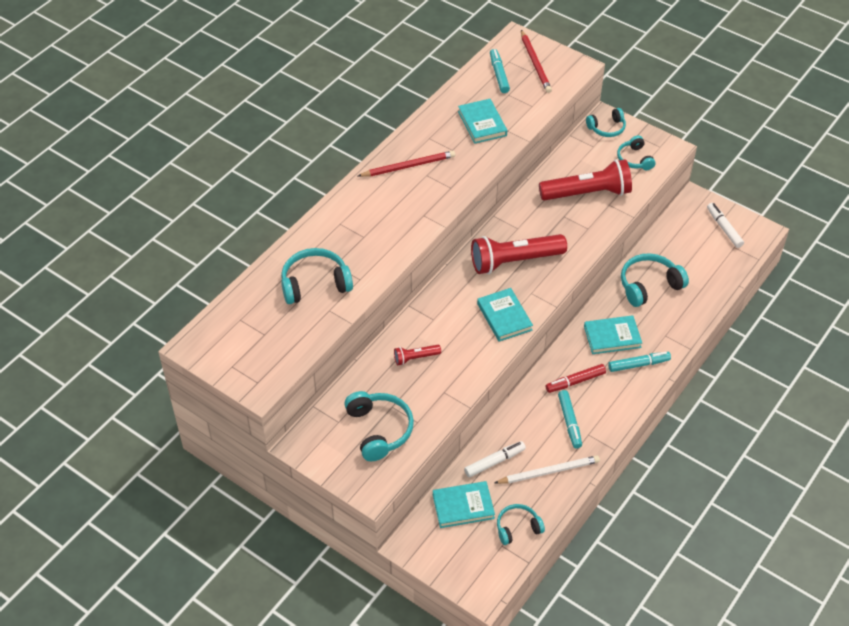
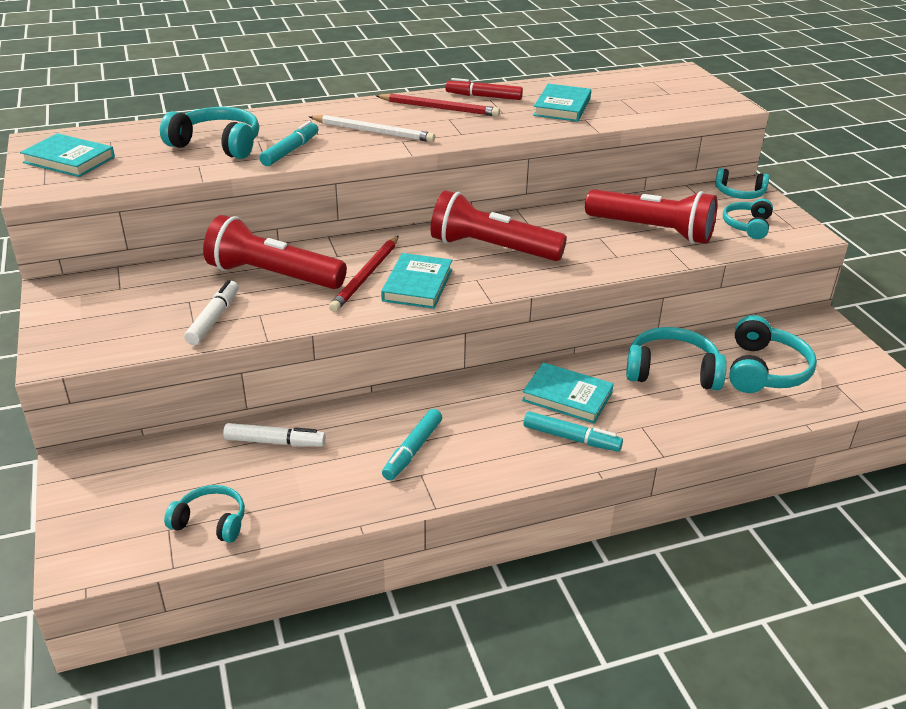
camera: 35 degrees right, 15 degrees down
turquoise headphones [344,391,414,461] -> turquoise headphones moved to [729,315,817,393]
red flashlight [394,345,441,365] -> red flashlight [203,215,347,289], size x2.14
turquoise book [433,481,495,528] -> turquoise book moved to [20,133,115,177]
turquoise marker [490,49,510,93] -> turquoise marker moved to [259,121,318,166]
white pencil [494,455,600,484] -> white pencil moved to [309,115,435,142]
red pencil [521,30,552,93] -> red pencil moved to [329,236,399,312]
red marker [546,364,606,393] -> red marker moved to [445,78,523,100]
white marker [707,203,744,248] -> white marker moved to [184,280,239,345]

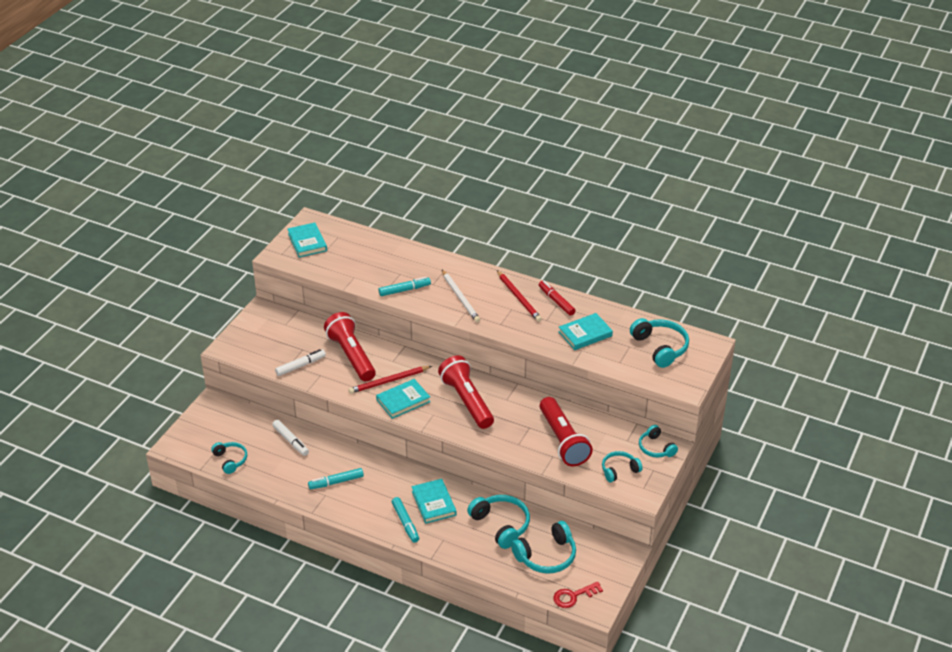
camera: 45 degrees right, 5 degrees up
turquoise headphones [160,107,259,159] -> turquoise headphones moved to [630,318,689,368]
none -> red key [553,582,603,608]

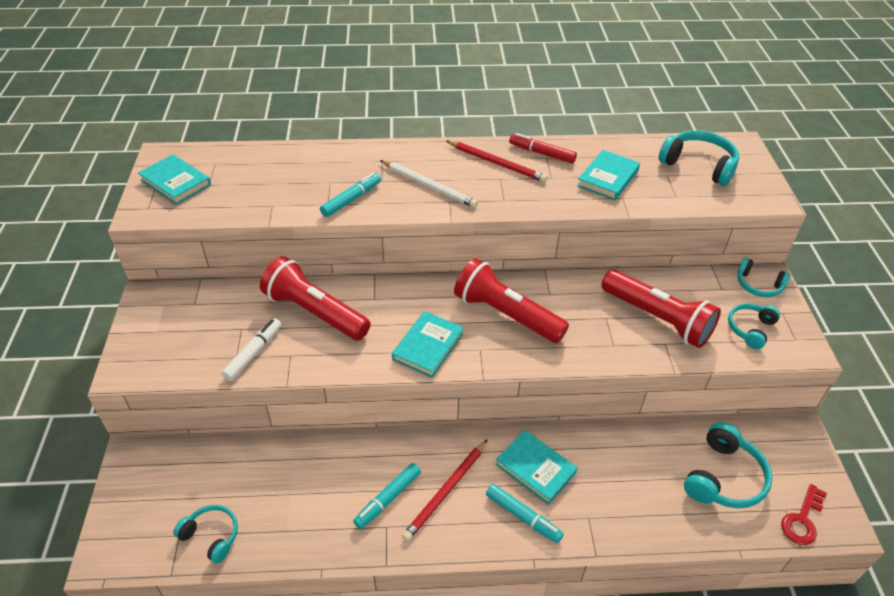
camera: 30 degrees left, 5 degrees up
white marker [272,420,309,456] -> none
red pencil [349,366,432,394] -> red pencil moved to [402,440,487,541]
turquoise headphones [467,495,530,549] -> none

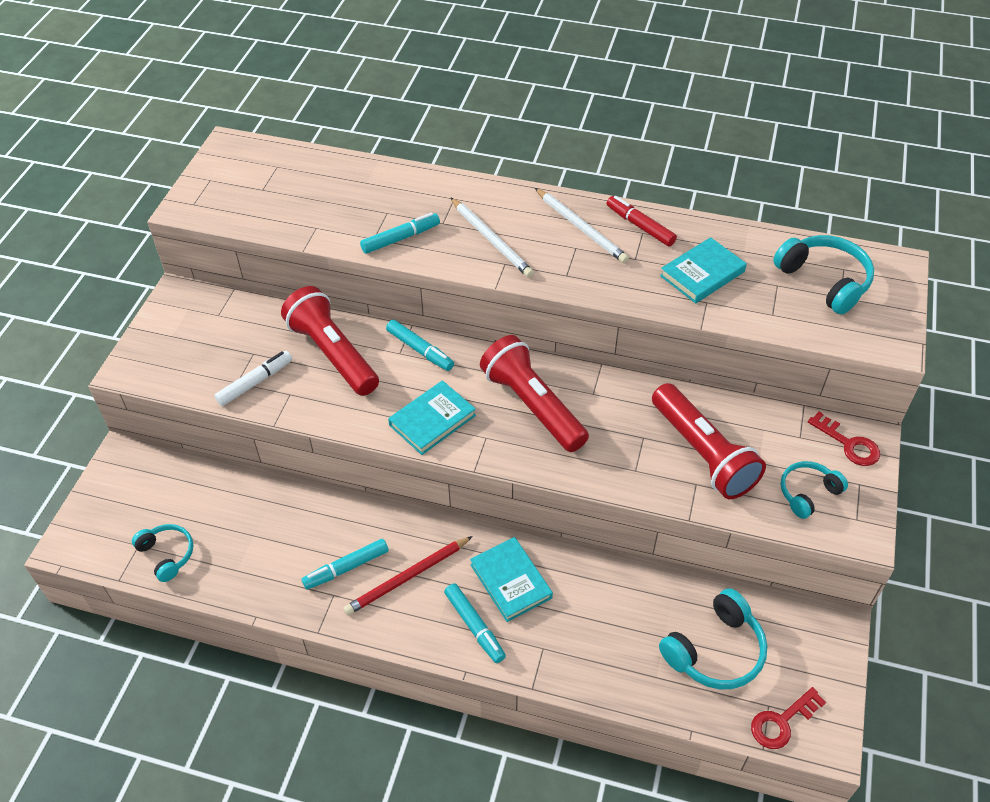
camera: 20 degrees right, 5 degrees up
turquoise book [138,154,211,205] -> none
red pencil [446,141,548,182] -> white pencil [535,188,629,263]
turquoise headphones [738,258,791,297] -> red key [808,412,880,466]
none -> turquoise marker [386,320,454,371]

